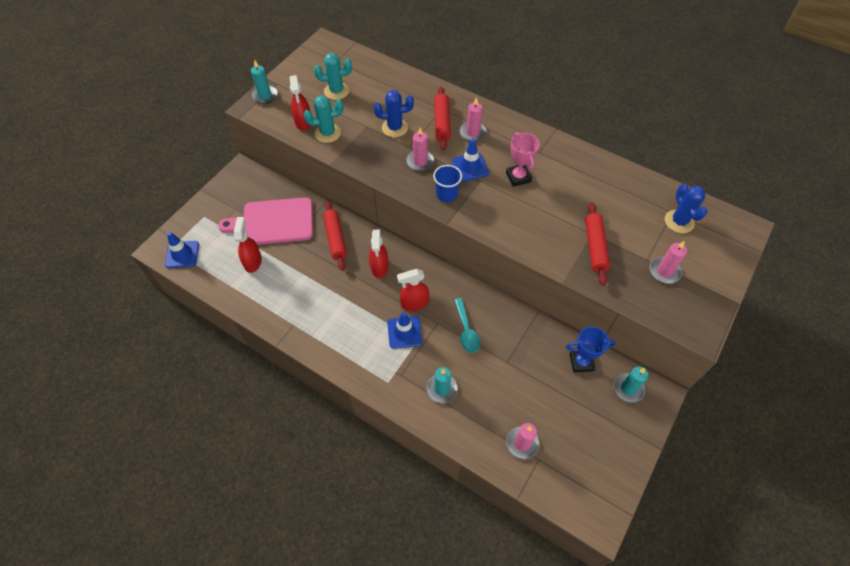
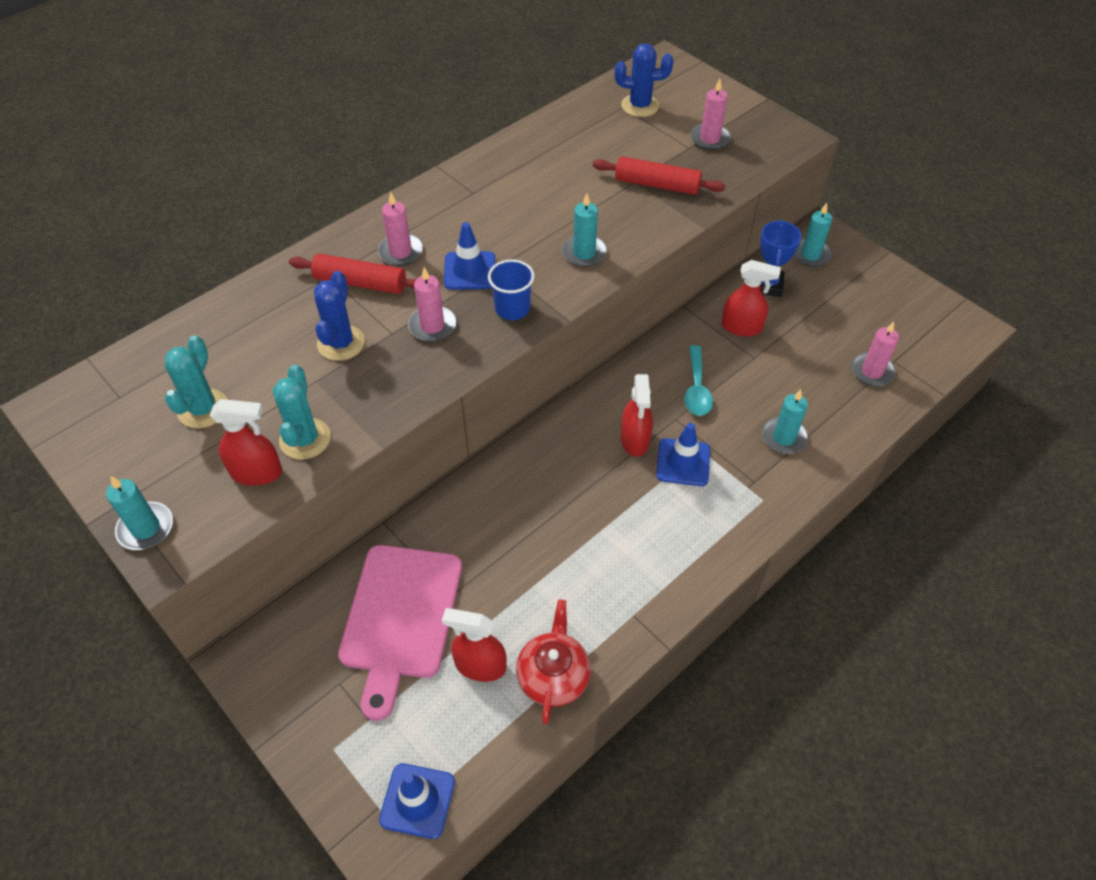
camera: 75 degrees left, 5 degrees down
red rolling pin [323,201,347,271] -> none
red spray bottle [369,230,389,278] -> red spray bottle moved to [721,260,781,336]
turquoise spoon [454,298,480,353] -> turquoise spoon turned 90 degrees clockwise [684,345,713,416]
pink trophy [506,132,540,187] -> none
none -> red teapot [516,599,591,724]
none -> turquoise candle [562,193,607,267]

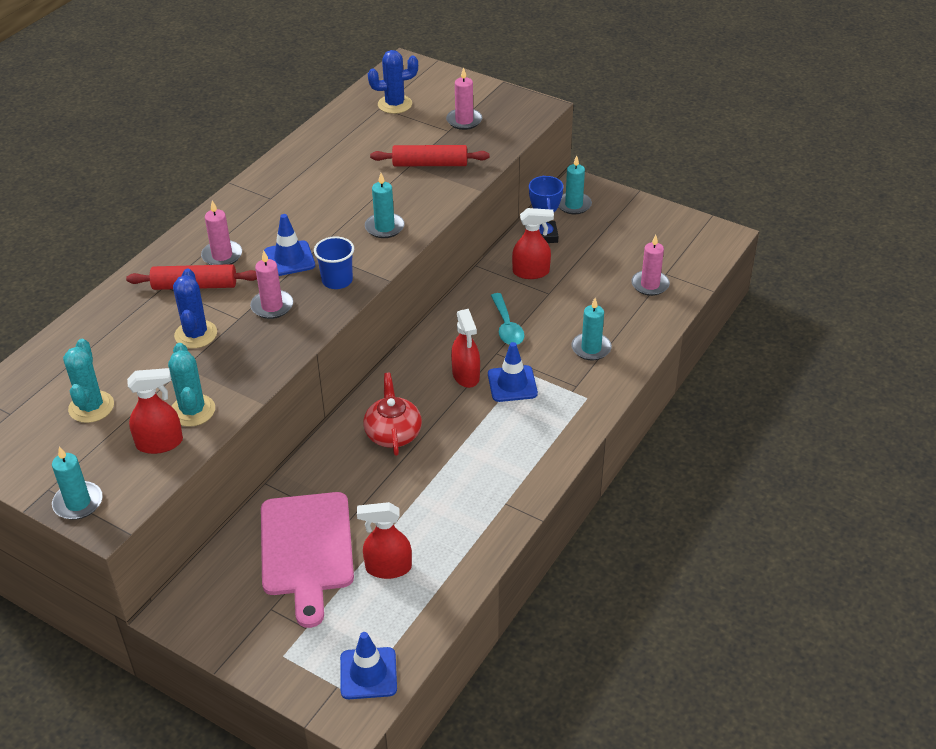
camera: 15 degrees left, 10 degrees down
red teapot [516,599,591,724] -> red teapot moved to [363,373,422,456]

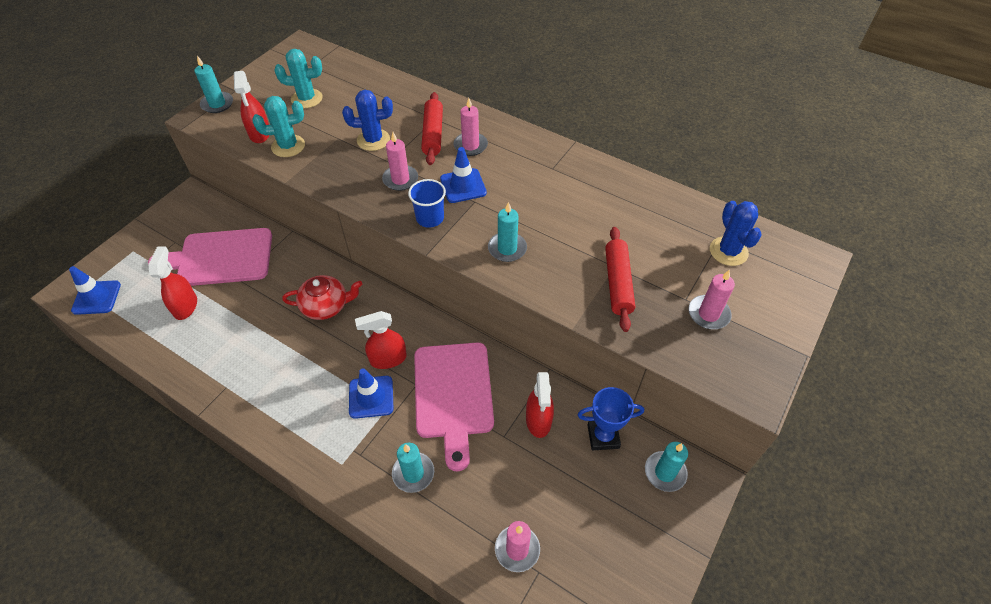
camera: 90 degrees right, 10 degrees up
turquoise spoon [491,293,525,345] -> pink cutting board [414,343,494,471]

